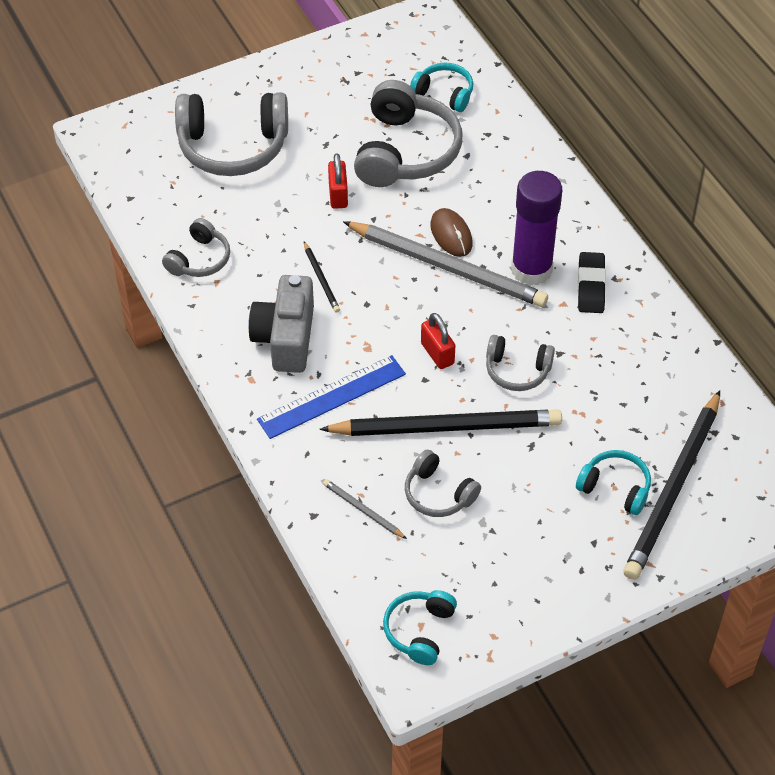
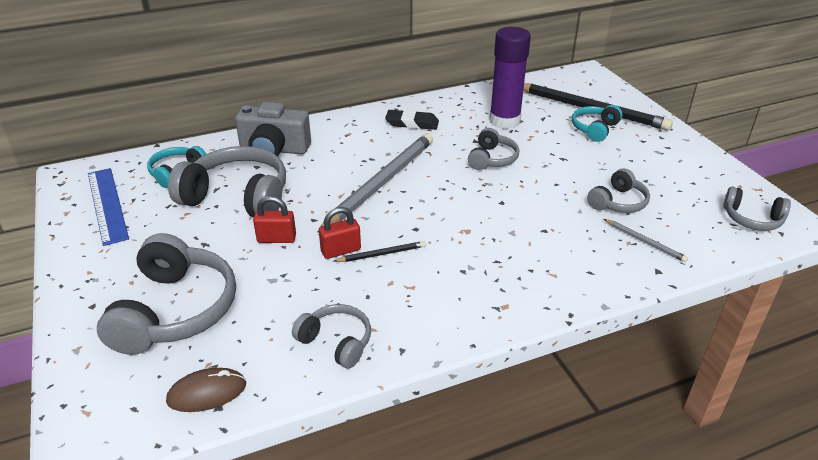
camera: 85 degrees left, 15 degrees down
grey camera [248,275,314,373] -> grey camera moved to [235,102,311,156]
blue ruler [257,355,406,439] -> blue ruler moved to [88,168,129,246]
black pencil [319,409,562,436] -> none
grey pencil [323,479,407,539] -> grey pencil turned 90 degrees counterclockwise [604,219,688,262]
turquoise headphones [383,590,457,665] -> grey headphones [724,186,791,231]
red padlock [421,313,455,369] -> red padlock moved to [319,207,361,259]
brown mouse [430,208,473,257] -> brown mouse moved to [166,368,246,412]
purple glue stick [511,171,562,286] -> purple glue stick moved to [489,27,531,129]

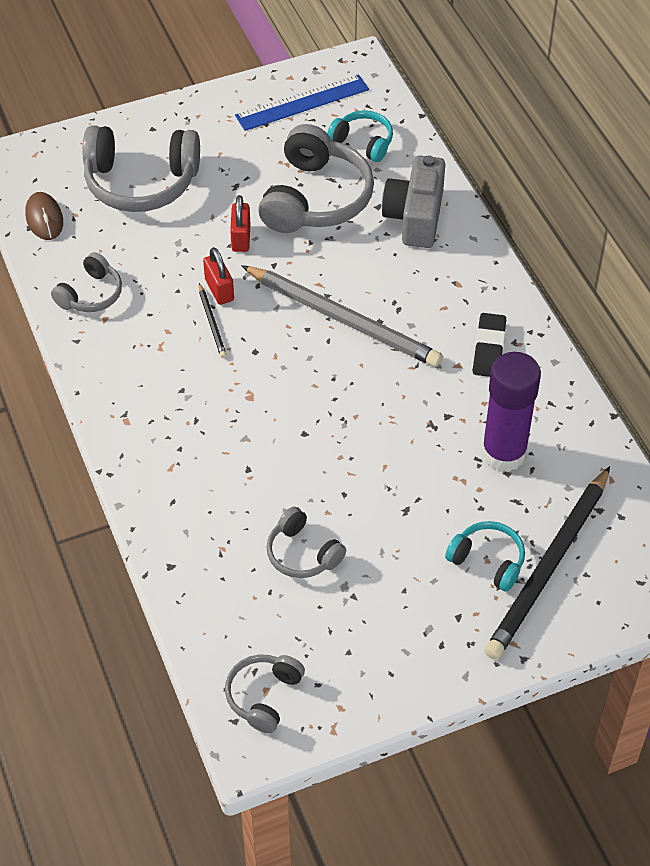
camera: 90 degrees right, 15 degrees up
grey headphones [468,128,519,170] -> none
grey pencil [604,219,688,262] -> none

